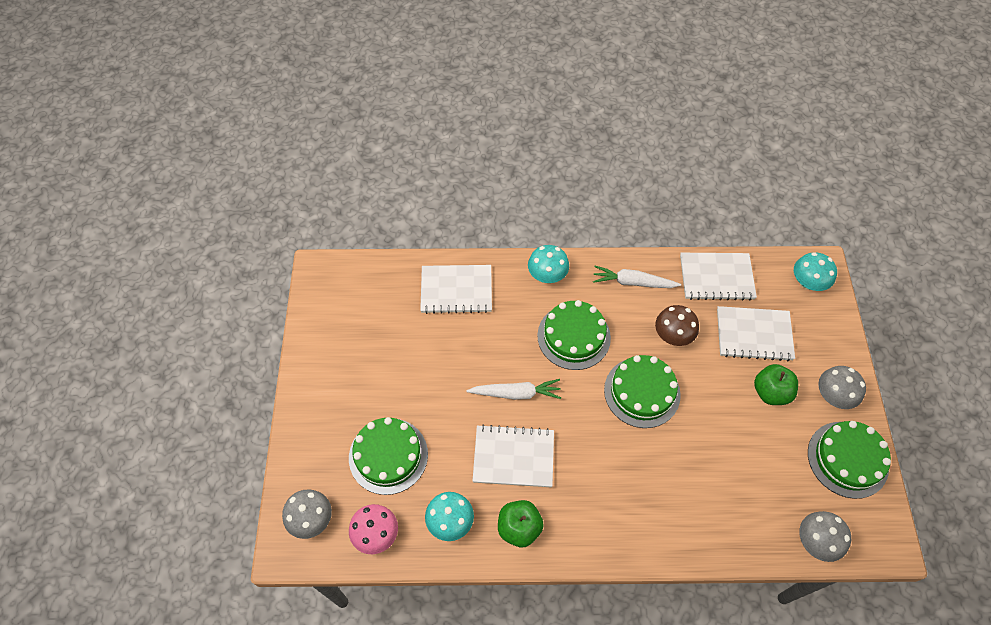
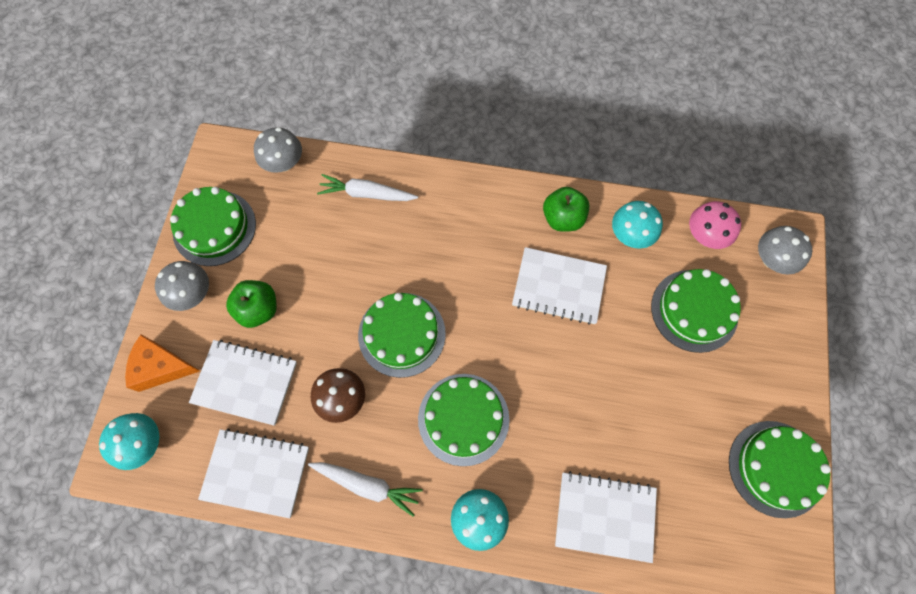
camera: 170 degrees left, 10 degrees up
white carrot [466,379,561,400] -> white carrot moved to [317,174,418,201]
none -> orange cheese [125,335,200,392]
none -> green cake [729,421,831,518]

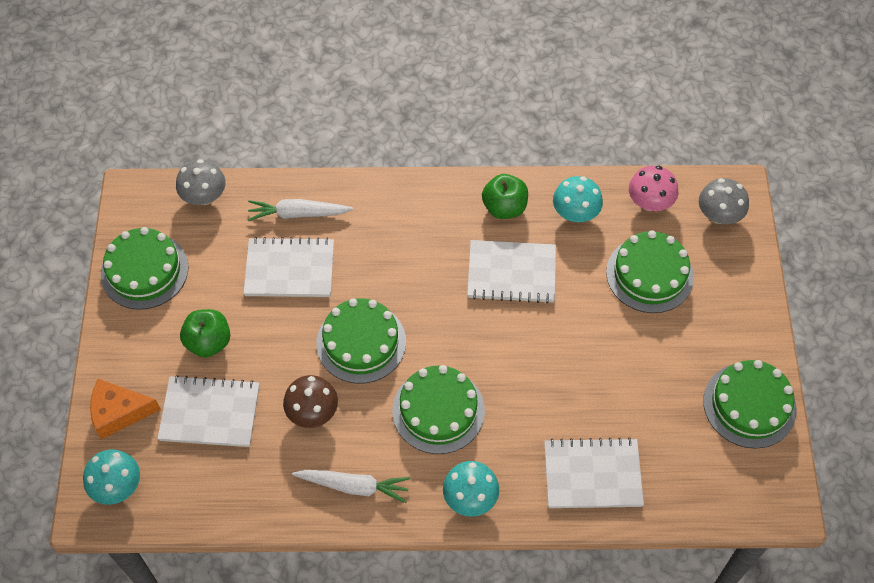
camera: 10 degrees left, 10 degrees down
grey mushroom [155,261,209,311] -> none
white notebook [198,428,309,518] -> white notebook moved to [243,237,334,297]

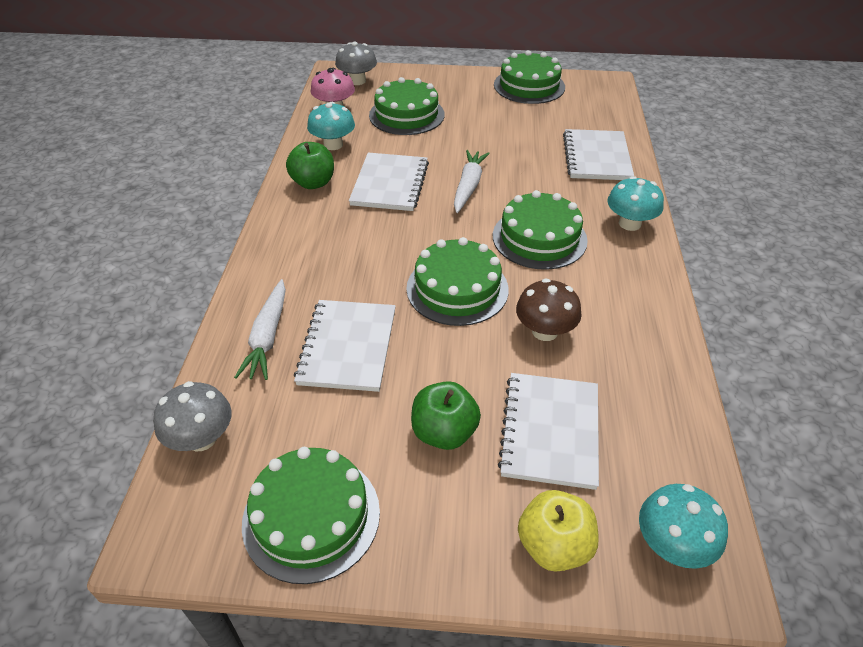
camera: 85 degrees left, 15 degrees down
orange cheese [90,379,161,439] -> yellow apple [518,490,599,572]
white carrot [292,470,410,503] -> white carrot moved to [454,150,490,213]

